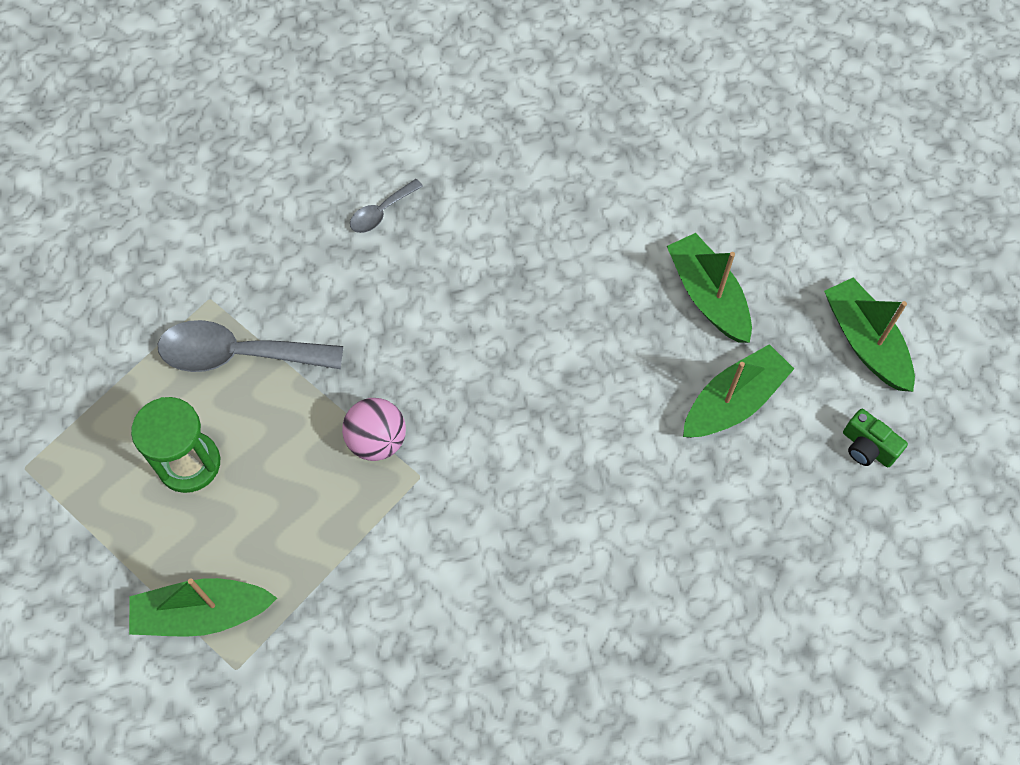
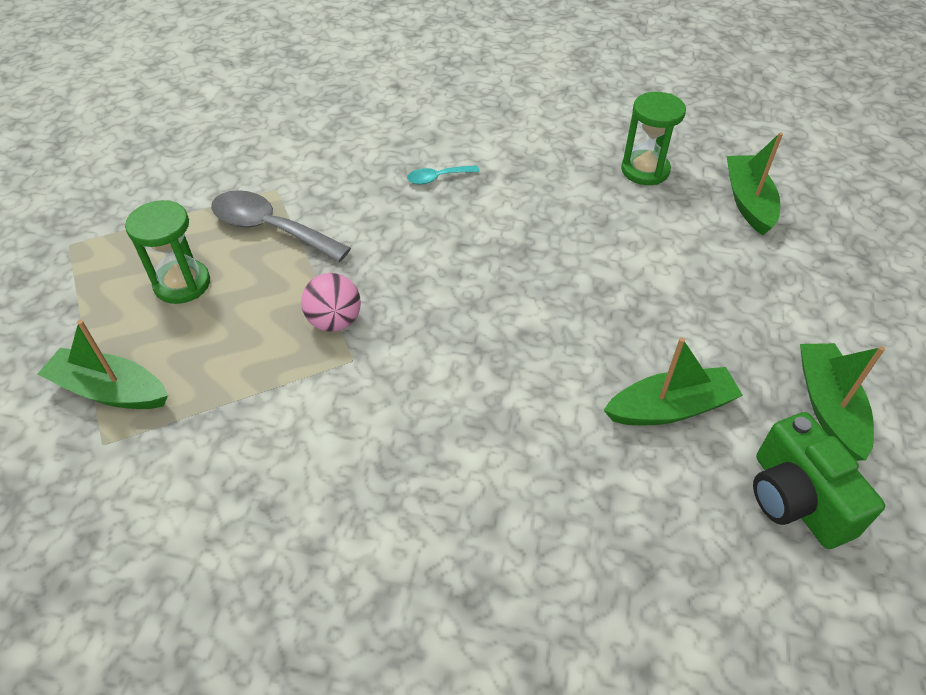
camera: 25 degrees right, 15 degrees down
grey spoon [350,179,423,233] -> turquoise spoon [407,165,480,185]
green boat [667,233,752,343] -> green boat moved to [727,133,783,236]
green camera [843,409,908,467] -> green camera [753,412,885,549], size x1.83
none -> green hourglass [621,92,686,185]

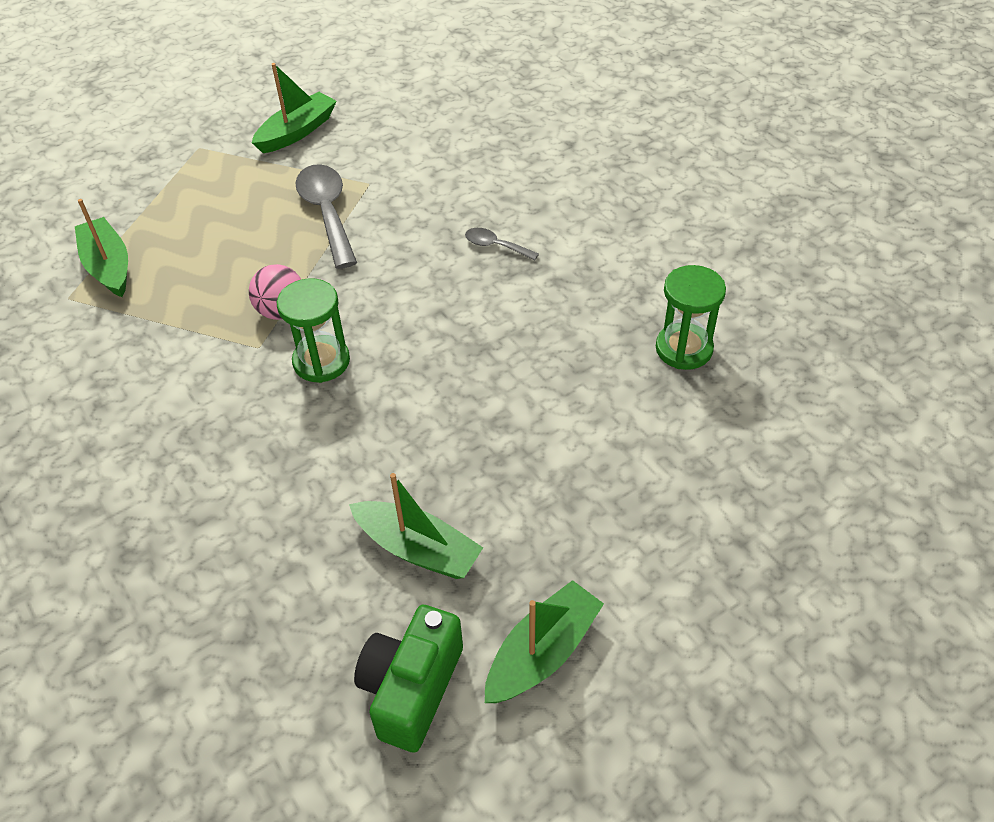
camera: 45 degrees right, 0 degrees up
green hourglass [125,200,210,304] -> green hourglass moved to [277,278,350,383]
turquoise spoon [407,165,480,185] -> grey spoon [465,228,539,261]
green boat [727,133,783,236] -> green boat moved to [252,63,337,153]

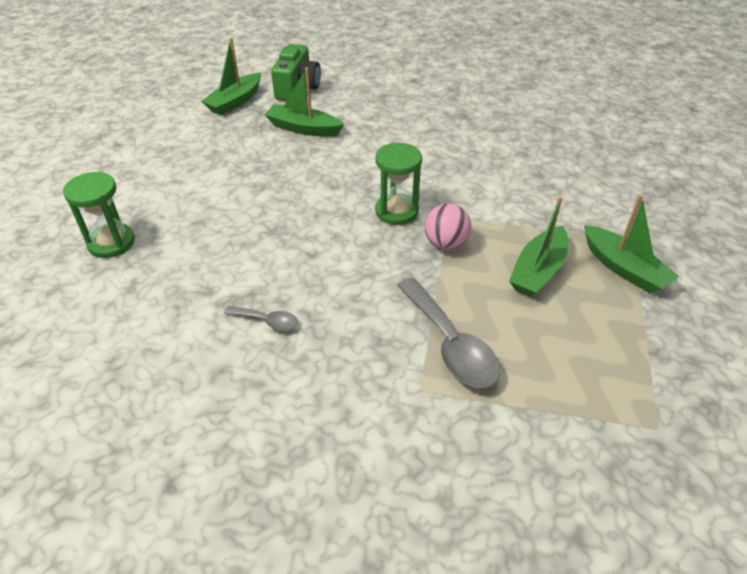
camera: 170 degrees right, 5 degrees down
green boat [252,63,337,153] -> green boat moved to [509,197,568,297]

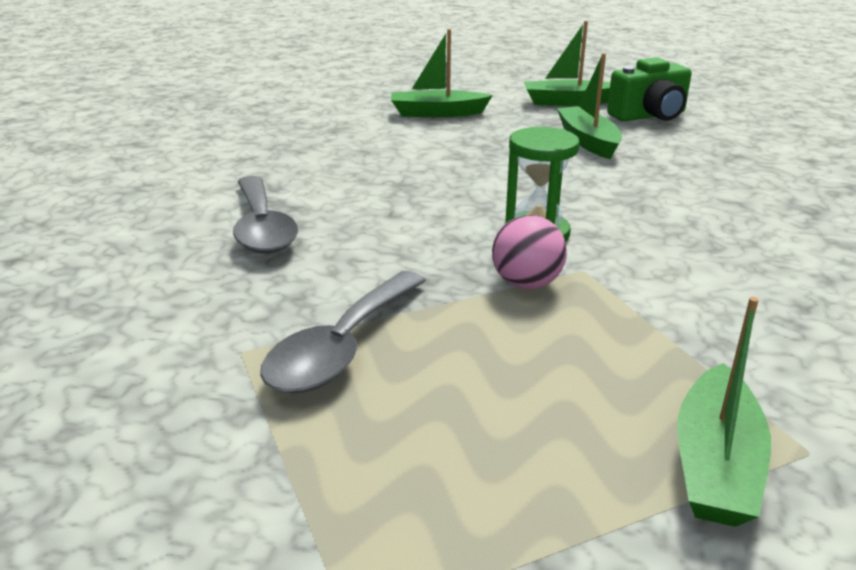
camera: 55 degrees right, 15 degrees down
green hourglass [63,172,135,258] -> none
grey spoon [224,306,298,331] -> grey spoon [233,176,298,254], size x1.99
green boat [509,197,568,297] -> green boat moved to [391,29,493,117]

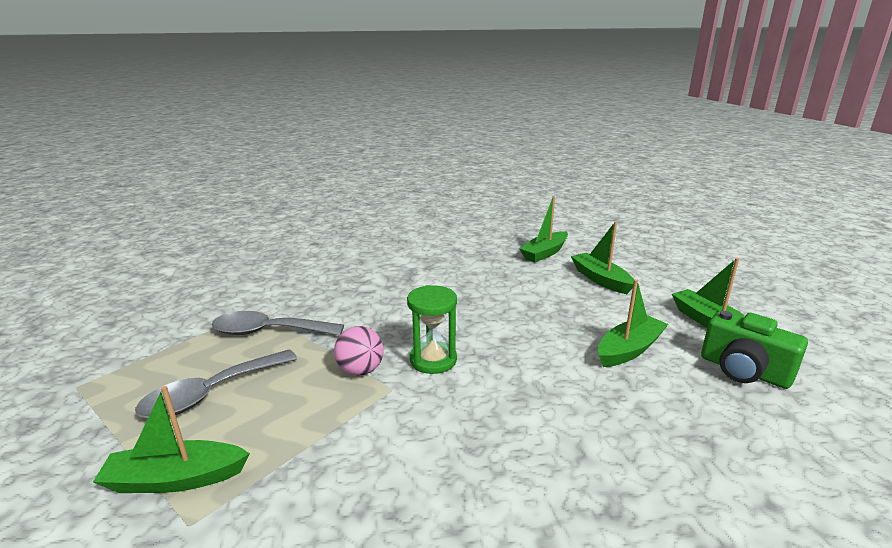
camera: 65 degrees right, 5 degrees down
grey spoon [233,176,298,254] -> grey spoon moved to [135,350,298,418]
none -> green boat [519,196,568,262]

